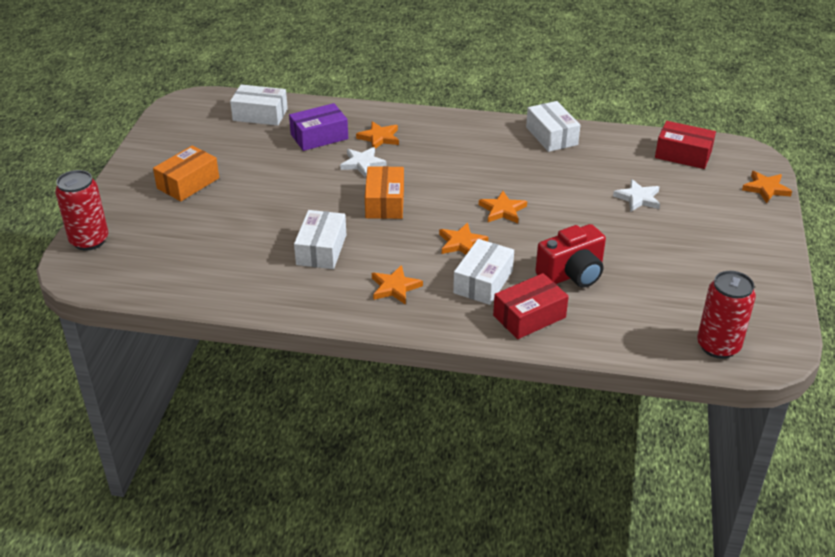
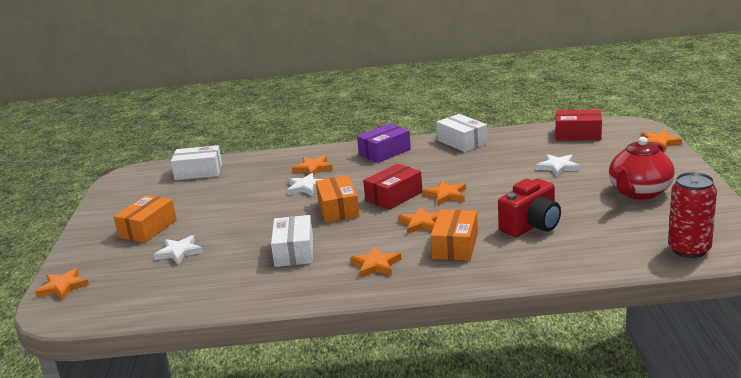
camera: 10 degrees left, 15 degrees down
red can [55,170,108,251] -> orange star [35,268,89,300]
purple box [289,103,348,151] -> purple box moved to [357,124,411,163]
white box [453,239,514,305] -> orange box [431,210,478,261]
red box [493,273,569,339] -> red box moved to [363,164,422,210]
none -> white star [153,235,203,264]
none -> red teapot [609,137,675,200]

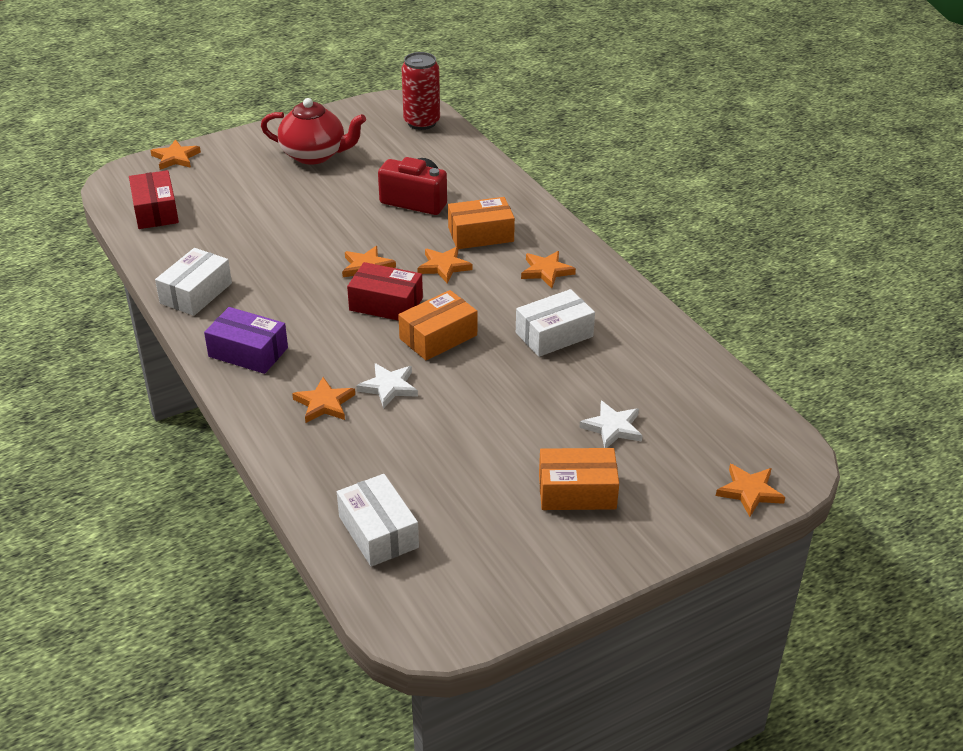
camera: 120 degrees left, 15 degrees up
white star [536,154,580,176] -> none

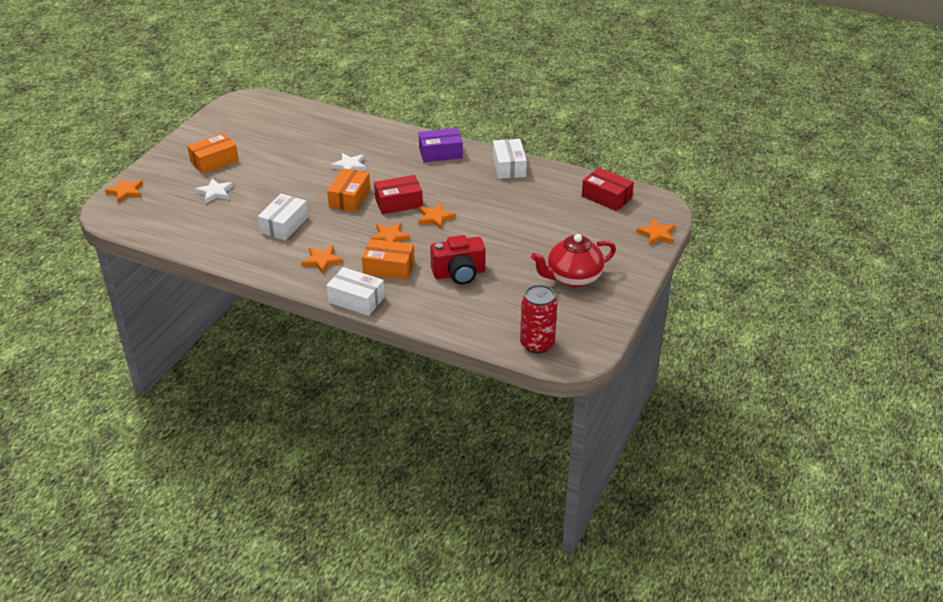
camera: 145 degrees right, 0 degrees up
orange star [292,377,355,423] -> none
white box [337,474,419,567] -> white box moved to [326,267,385,316]
orange box [448,197,515,249] -> orange box turned 60 degrees clockwise [362,239,415,280]

